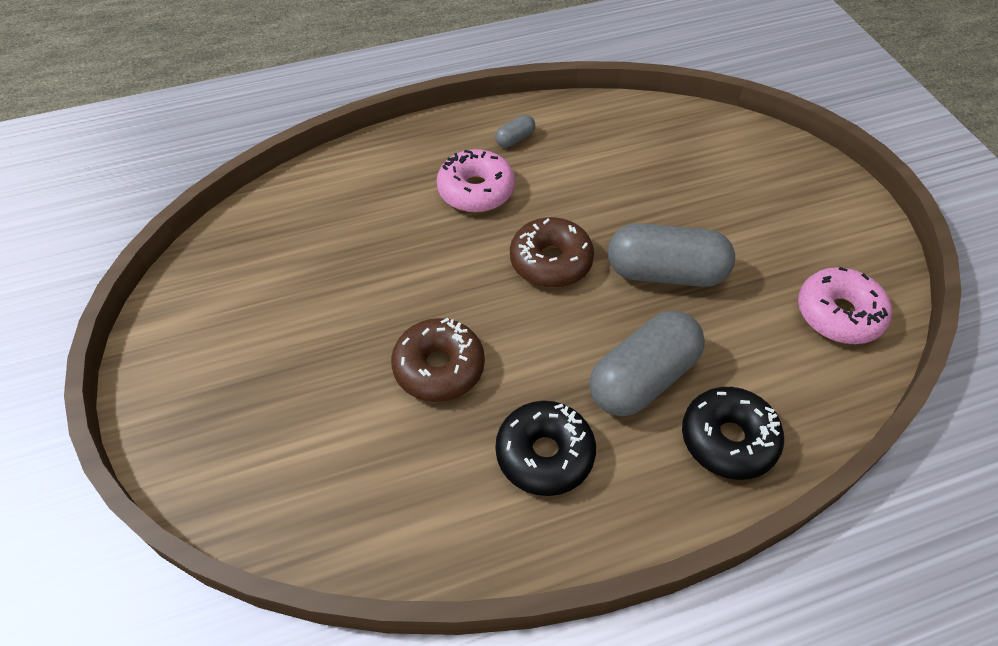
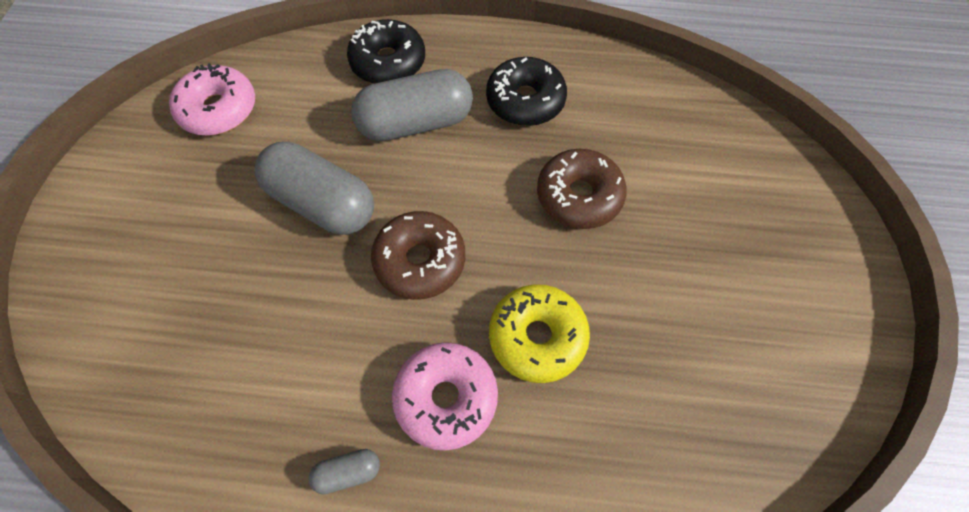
camera: 155 degrees left, 10 degrees up
none -> yellow donut [489,284,590,383]

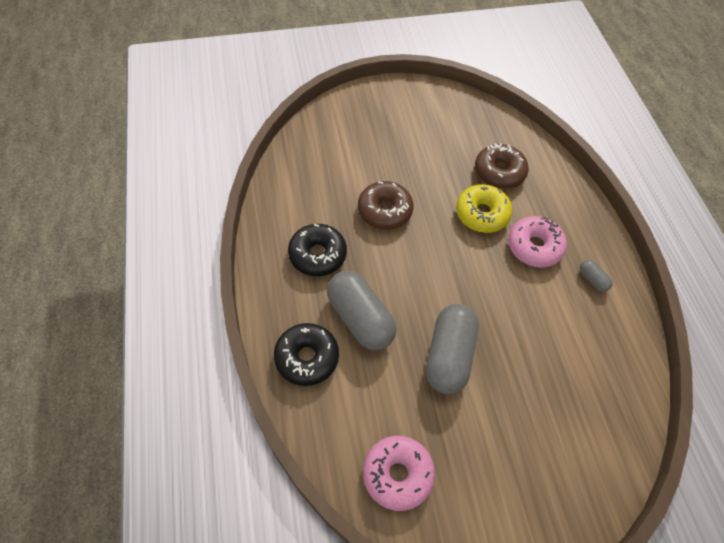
camera: 110 degrees left, 5 degrees down
brown donut [371,211,465,300] -> brown donut moved to [475,143,529,189]

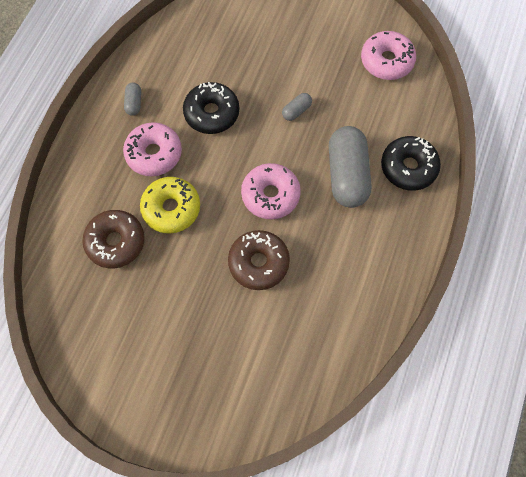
camera: 145 degrees left, 10 degrees up
black donut [288,224,347,276] -> black donut moved to [183,82,239,134]
grey capsule [426,304,478,394] -> grey capsule [282,93,312,121], size x0.44
none -> pink donut [241,163,301,219]

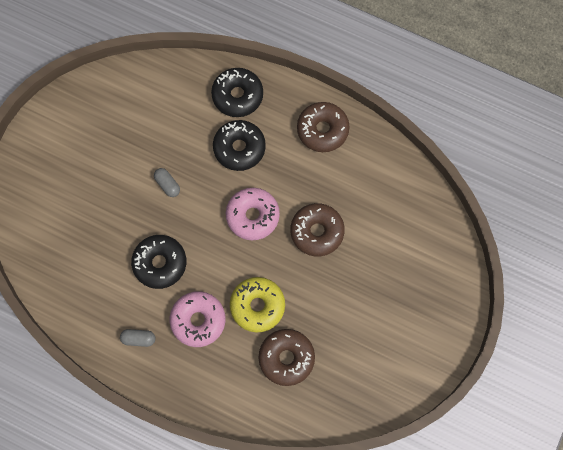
camera: 85 degrees left, 5 degrees up
grey capsule [329,126,371,208] -> black donut [213,120,266,171]
pink donut [361,31,416,80] -> none
none -> brown donut [297,102,350,152]

